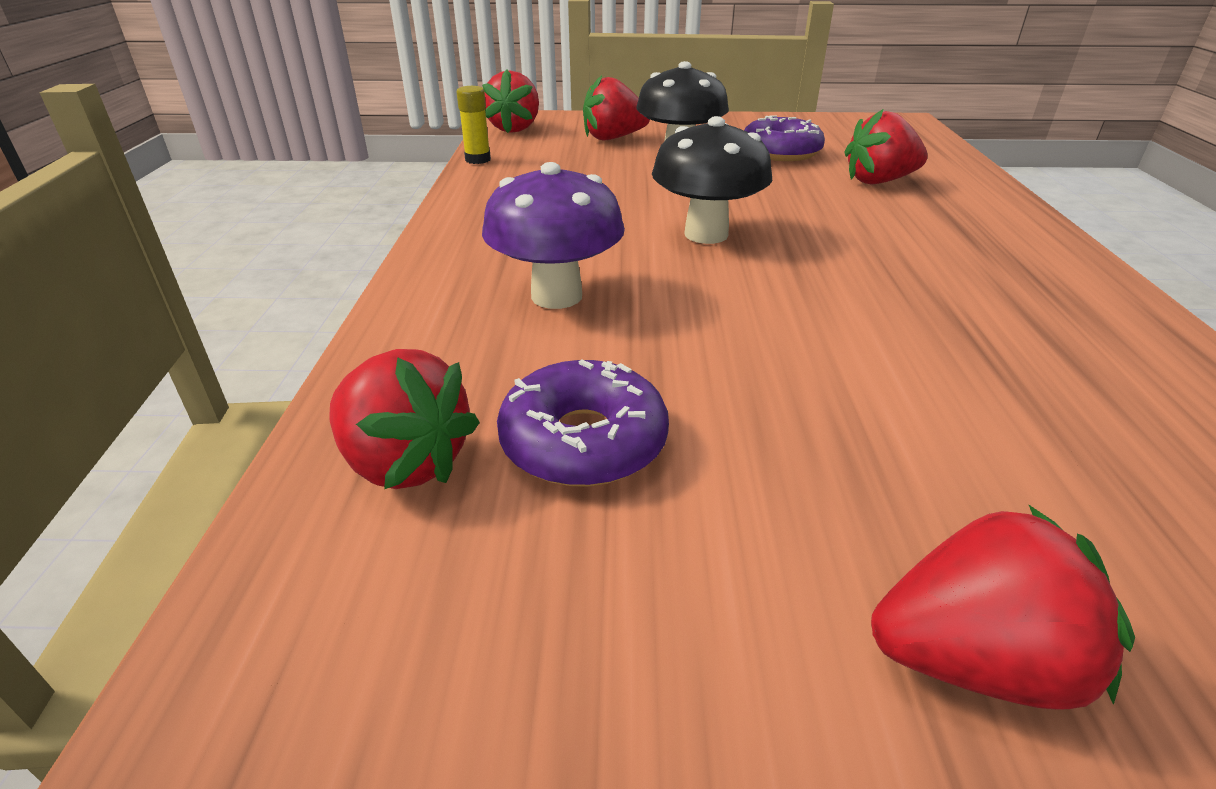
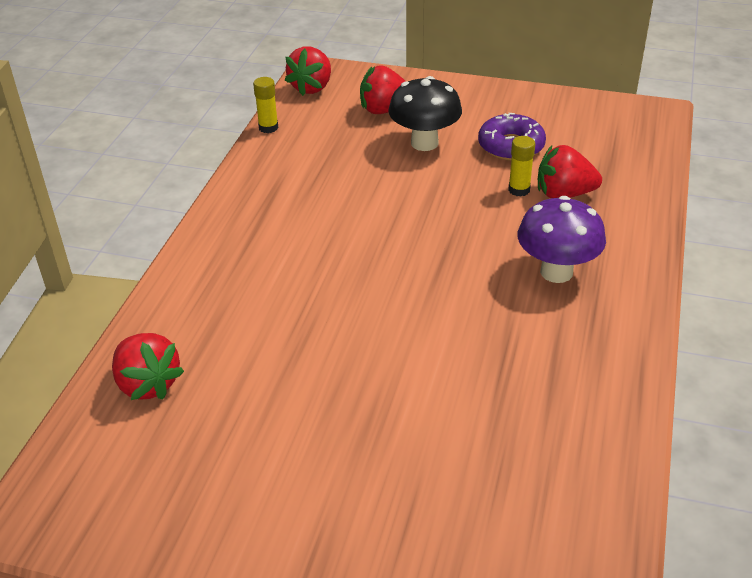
camera: 15 degrees right, 5 degrees up
purple mushroom [482,162,625,309] -> purple mushroom moved to [518,196,606,283]
purple donut [497,359,669,487] -> none
black mushroom [652,116,772,244] -> none
red strawberry [871,504,1135,710] -> none
none -> yellow glue stick [508,136,535,197]

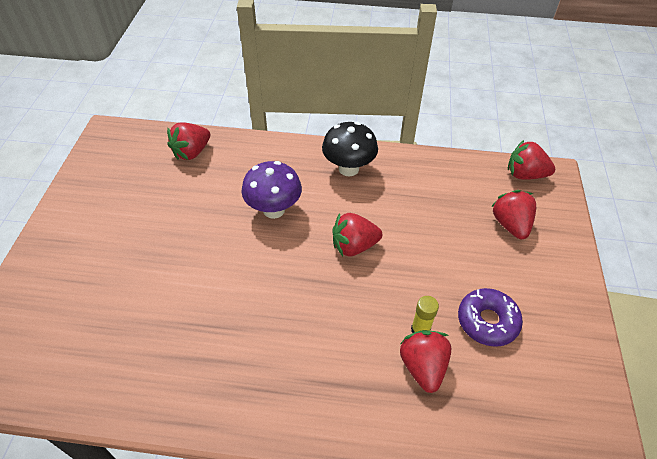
camera: 80 degrees right, 10 degrees up
yellow glue stick [253,77,278,133] -> none
black mushroom [388,76,462,151] -> black mushroom moved to [322,122,378,177]
purple mushroom [518,196,606,283] -> purple mushroom moved to [242,161,302,219]
none -> red strawberry [333,213,382,257]

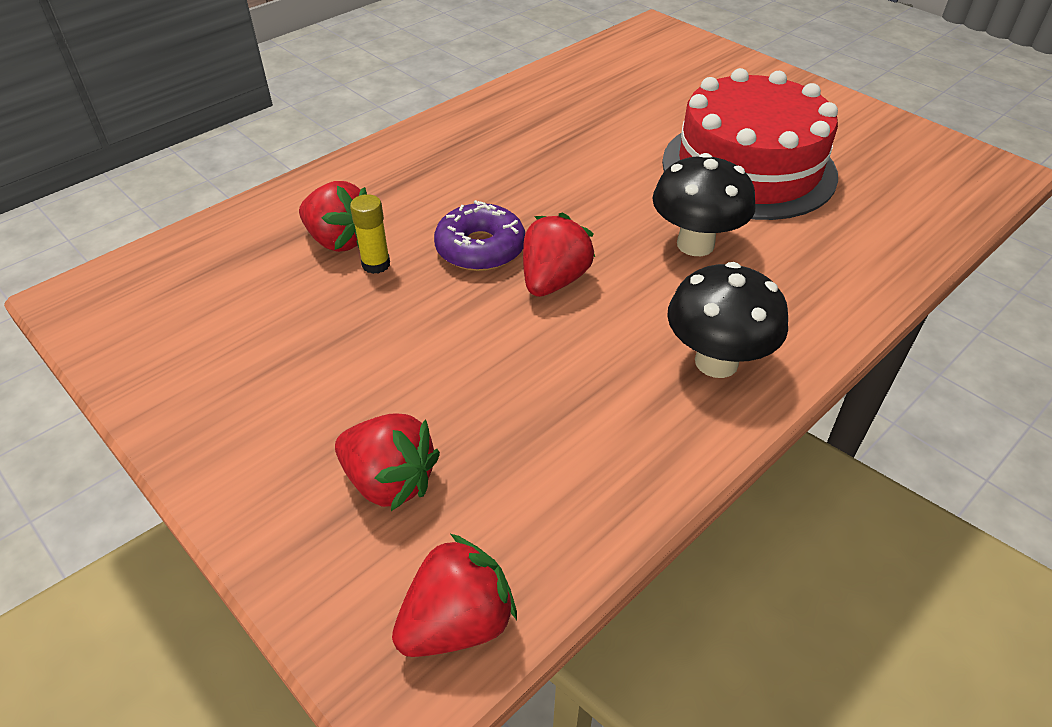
camera: 130 degrees right, 5 degrees down
red strawberry [167,123,210,160] -> none
purple mushroom [242,161,302,219] -> black mushroom [652,153,755,256]
purple donut [458,288,523,347] -> purple donut moved to [434,200,525,271]
none -> red cake [662,68,838,220]

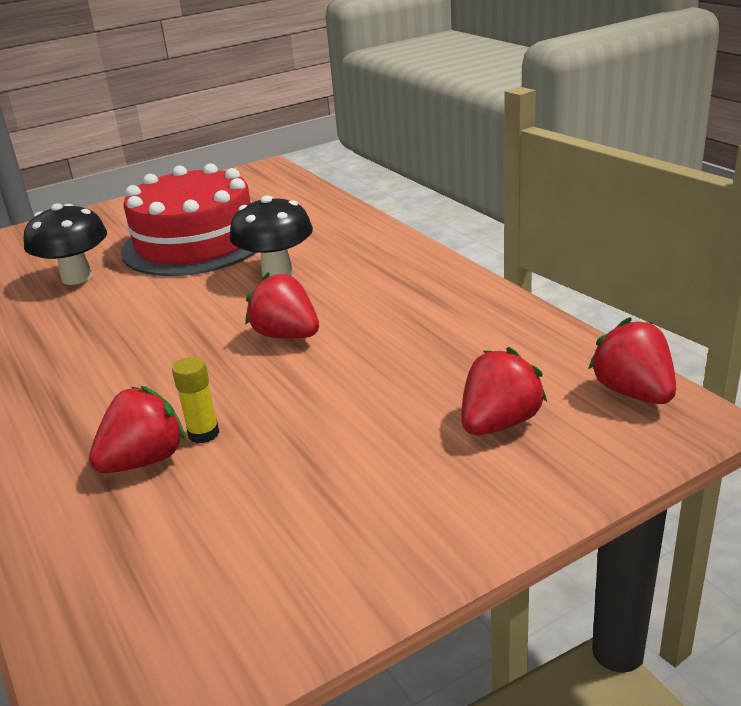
camera: 75 degrees left, 15 degrees down
purple donut [434,200,525,271] -> none
black mushroom [667,262,788,378] -> black mushroom moved to [24,203,107,285]

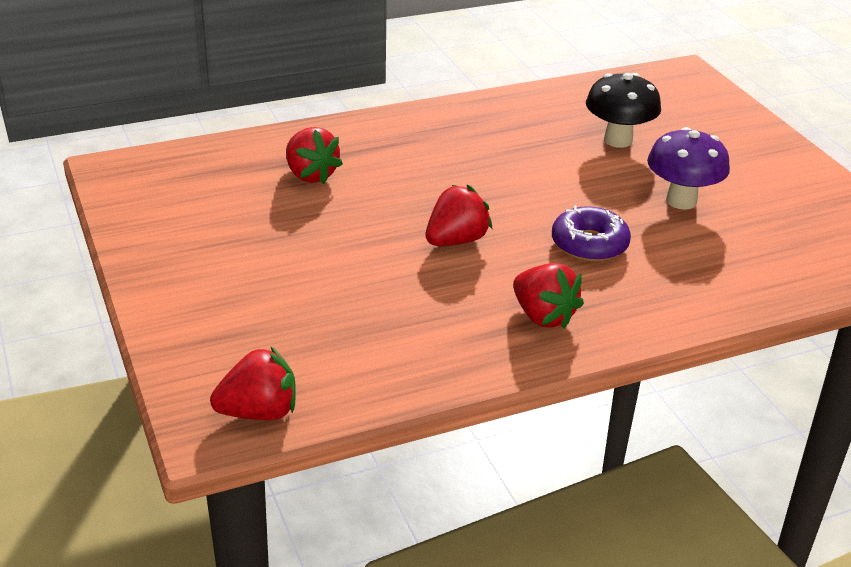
camera: 95 degrees right, 5 degrees up
red cake [121,163,257,276] -> purple mushroom [647,127,730,210]
yellow glue stick [172,357,219,443] -> none
black mushroom [230,196,313,277] -> purple donut [552,205,631,262]
red strawberry [461,347,547,435] -> red strawberry moved to [513,263,584,329]

